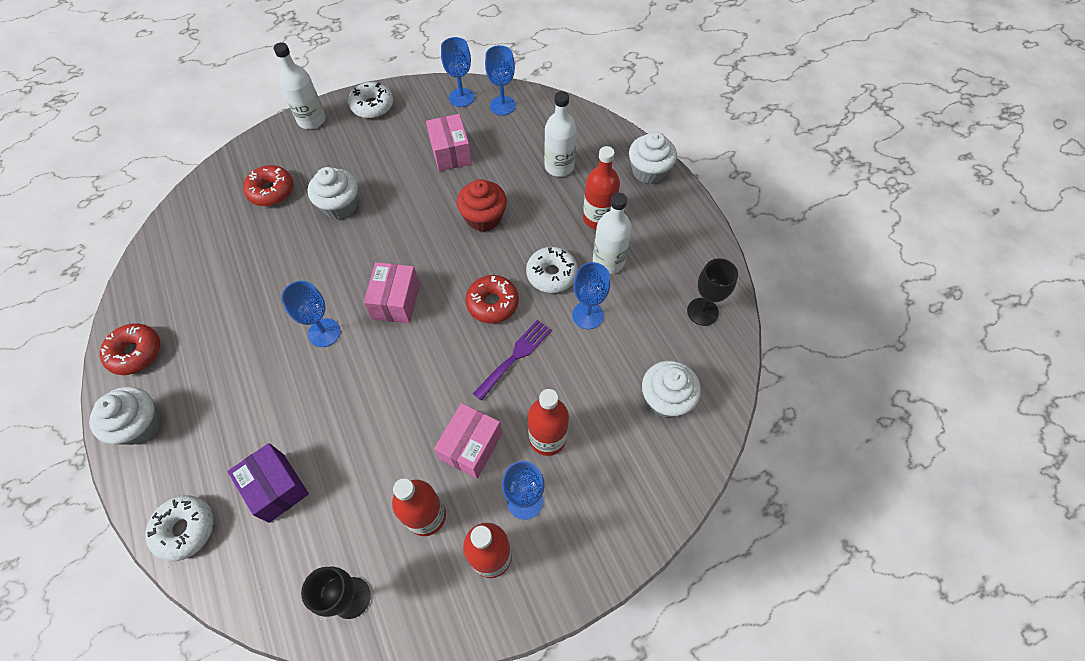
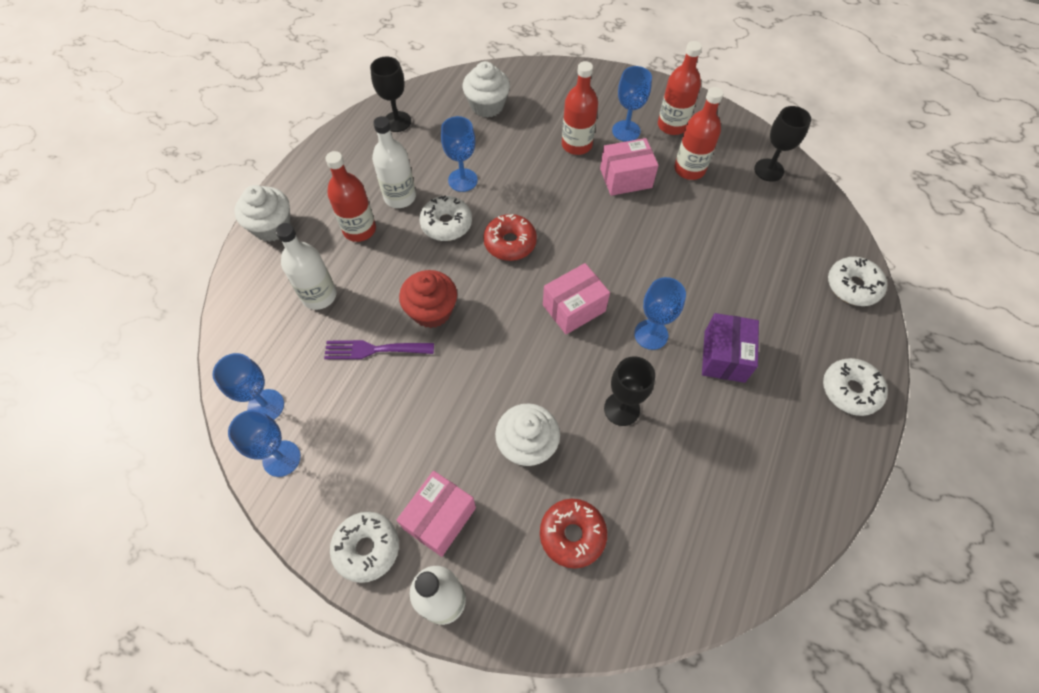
camera: 130 degrees left, 0 degrees up
white cupcake [89,387,161,445] -> white donut [823,358,888,416]
red donut [100,323,160,375] -> none
purple box [227,443,309,523] -> purple box moved to [702,313,759,383]
pink box [426,114,472,171] -> pink box moved to [396,471,476,557]
purple fork [473,320,552,401] -> purple fork moved to [324,340,434,359]
none -> black goblet [604,356,655,426]

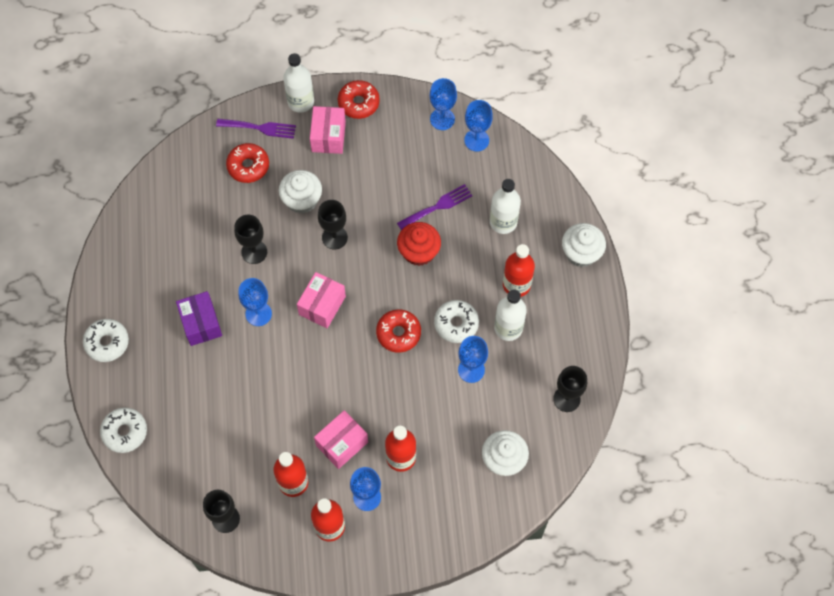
camera: 150 degrees right, 5 degrees up
white donut [330,512,399,583] -> red donut [338,80,380,119]
none -> purple fork [216,119,296,139]
none -> black goblet [318,200,348,249]

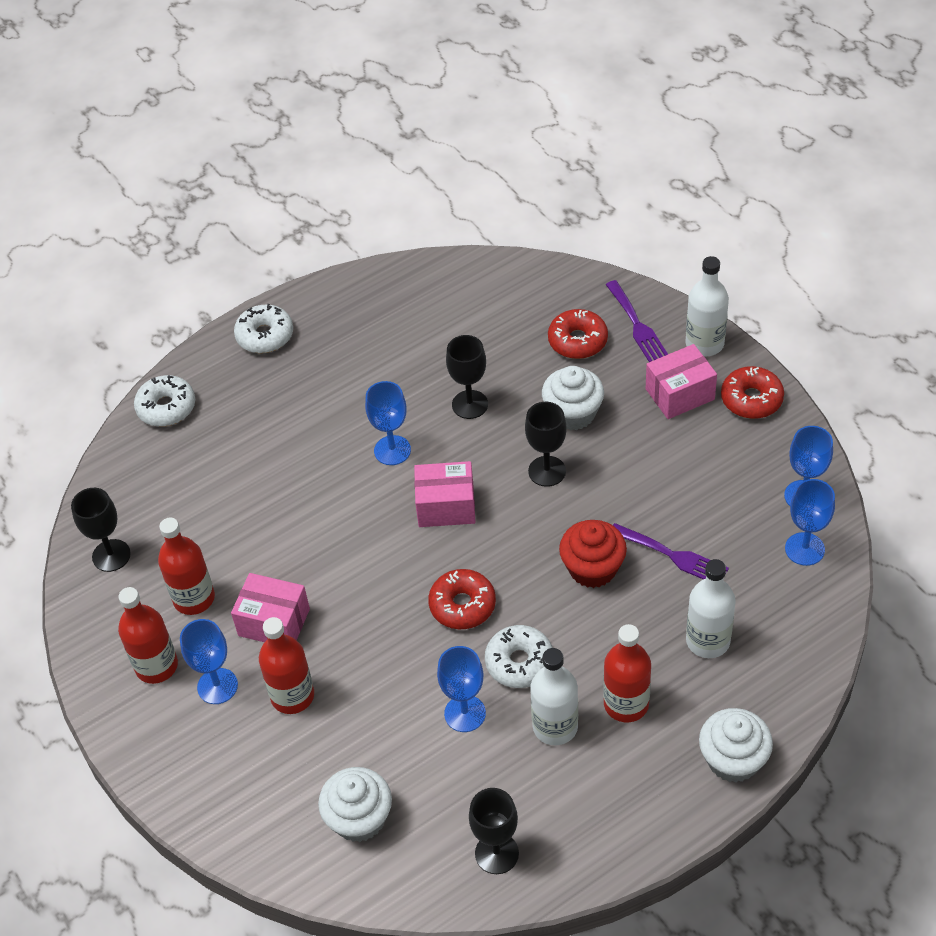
camera: 65 degrees right, 15 degrees down
purple box [176,291,222,346] -> none

